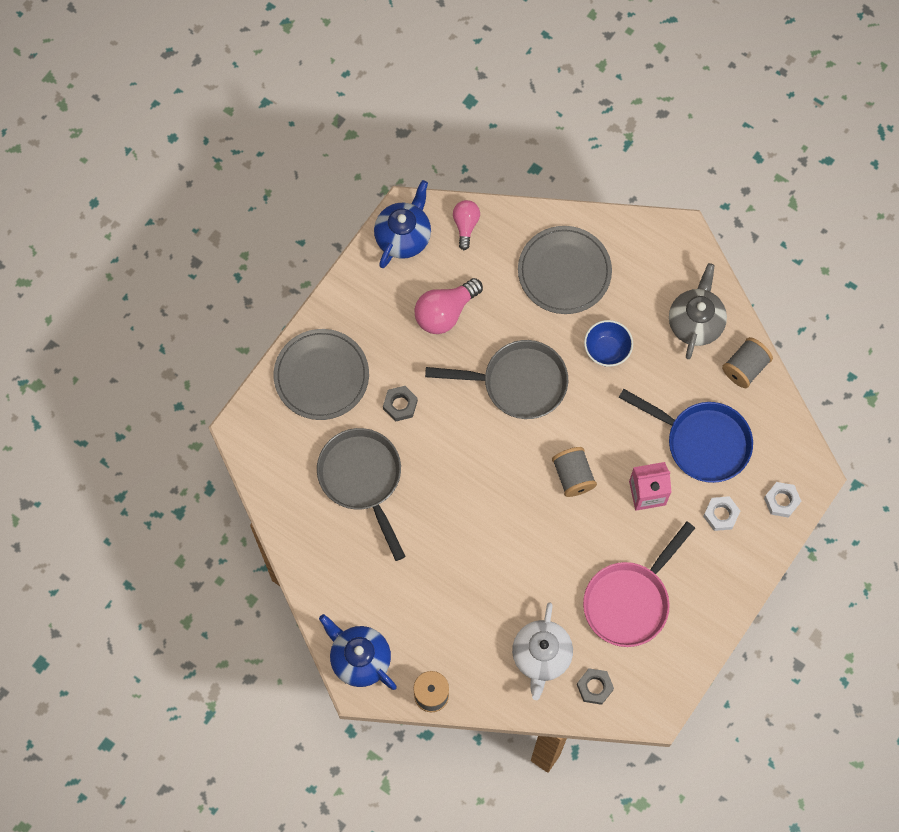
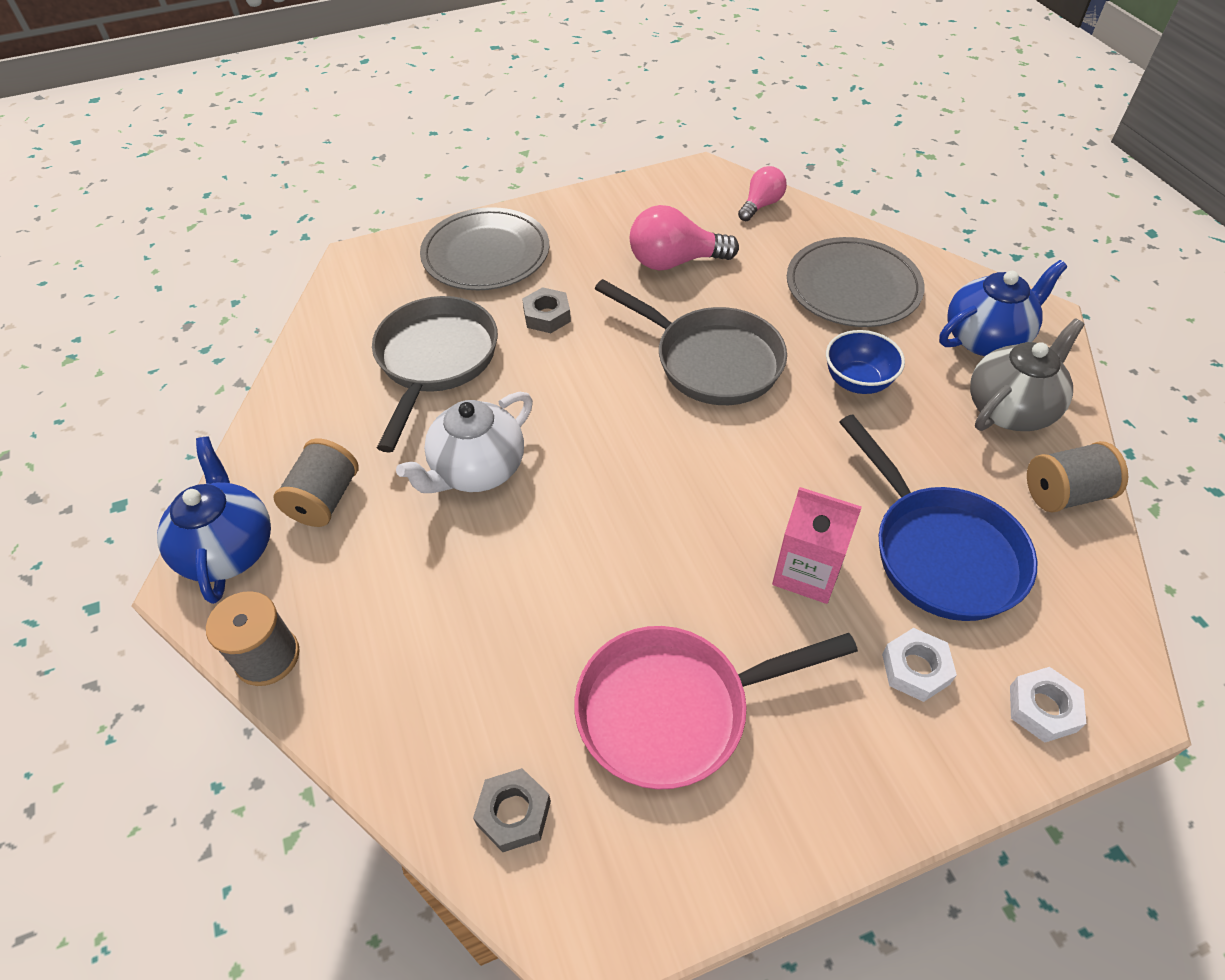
camera: 35 degrees right, 20 degrees down
blue teapot [374,180,431,268] -> blue teapot moved to [939,260,1068,356]
white teapot [512,602,573,700] -> white teapot moved to [396,392,533,493]
grey spool [552,447,597,497] -> grey spool moved to [273,438,358,527]

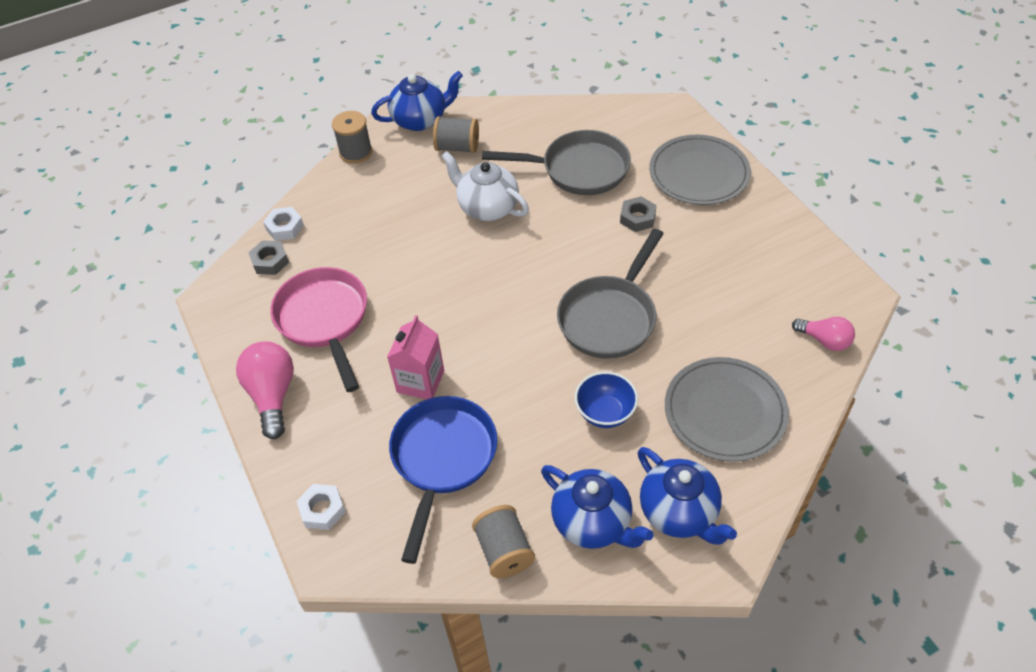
camera: 85 degrees right, 0 degrees up
pink light bulb [630,205,739,271] -> pink light bulb moved to [236,341,294,439]
blue pan [839,415,1037,621] -> blue pan turned 135 degrees clockwise [389,396,497,564]
white nut [882,628,957,702] -> white nut moved to [263,207,304,241]
grey teapot [970,318,1085,431] -> blue teapot [541,465,654,549]

